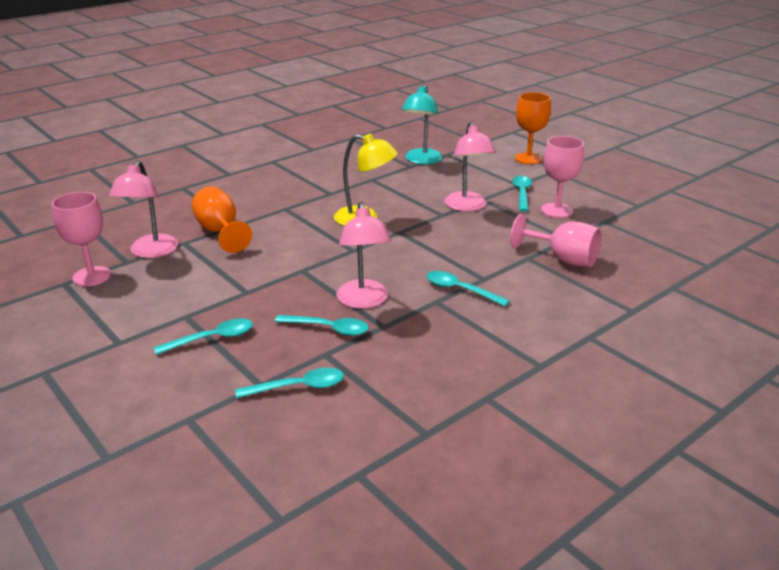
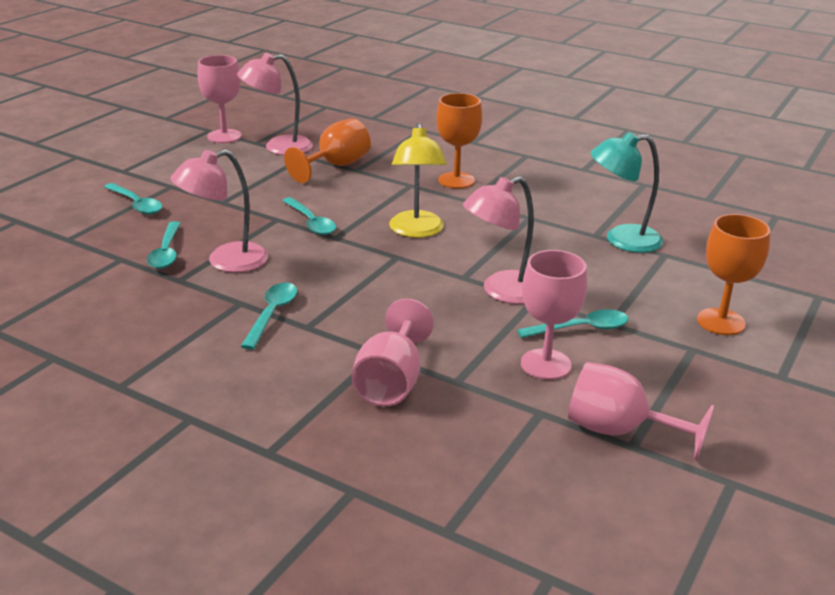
camera: 70 degrees right, 0 degrees up
turquoise spoon [235,367,344,398] -> turquoise spoon moved to [282,197,336,235]
none -> orange goblet [436,93,482,189]
none -> pink goblet [568,362,715,460]

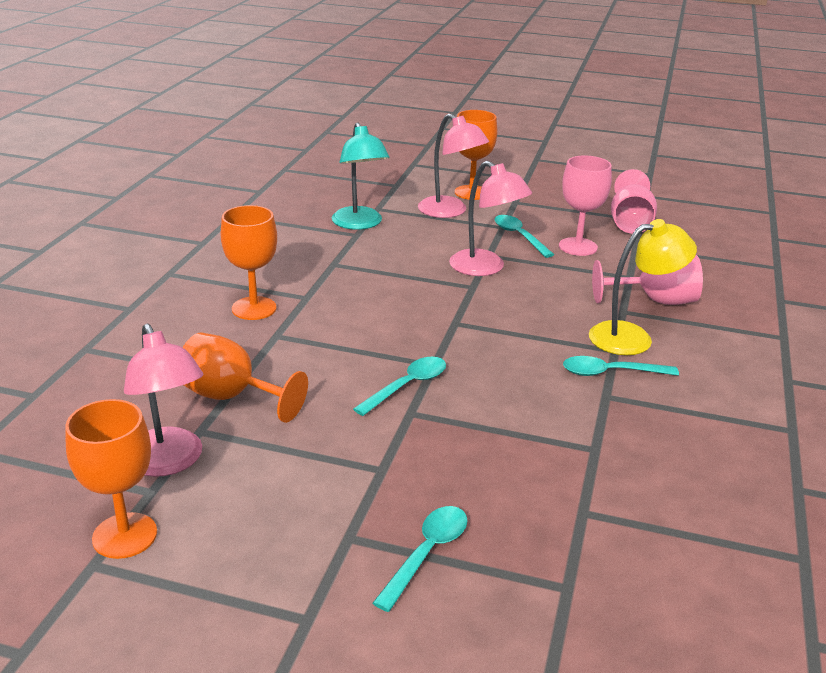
camera: 105 degrees left, 0 degrees up
turquoise spoon [147,221,181,269] -> none
pink lamp [170,149,268,273] -> pink lamp moved to [418,113,489,218]
pink goblet [198,55,242,143] -> orange goblet [65,399,157,559]
yellow lamp [389,123,447,238] -> yellow lamp moved to [589,219,697,355]

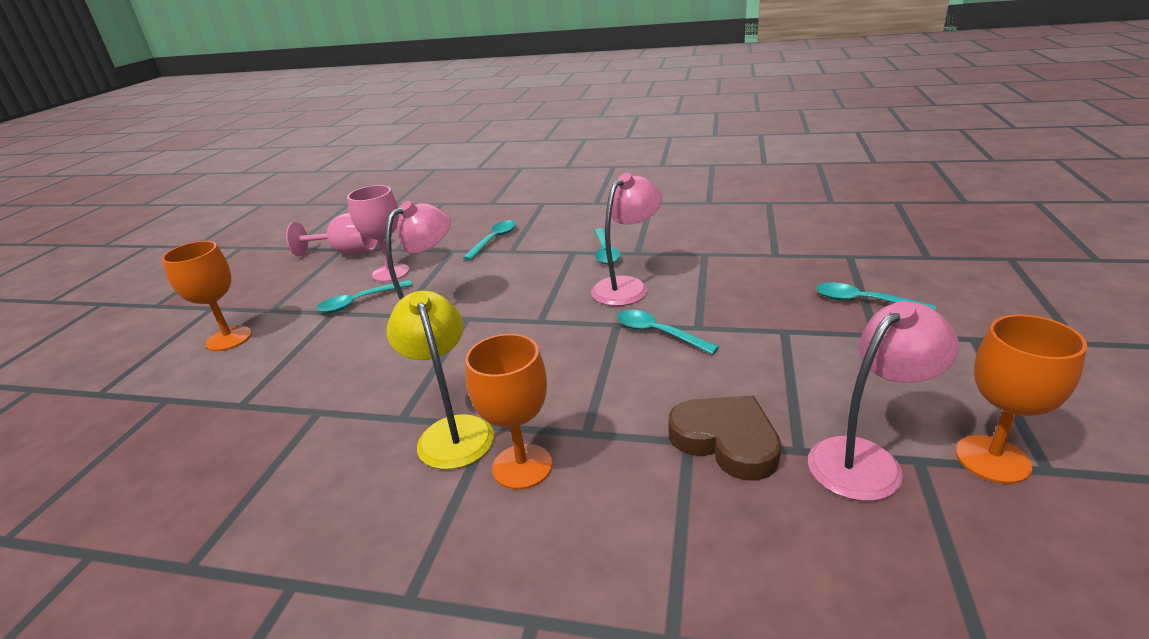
camera: 90 degrees left, 0 degrees up
orange goblet [182,332,308,423] -> brown heart [669,396,781,481]
turquoise lamp [332,122,390,230] -> none
pink lamp [418,113,489,218] -> pink lamp moved to [591,173,662,306]
yellow lamp [589,219,697,355] -> yellow lamp moved to [387,291,494,470]
pink goblet [592,255,703,305] -> turquoise spoon [463,220,516,260]

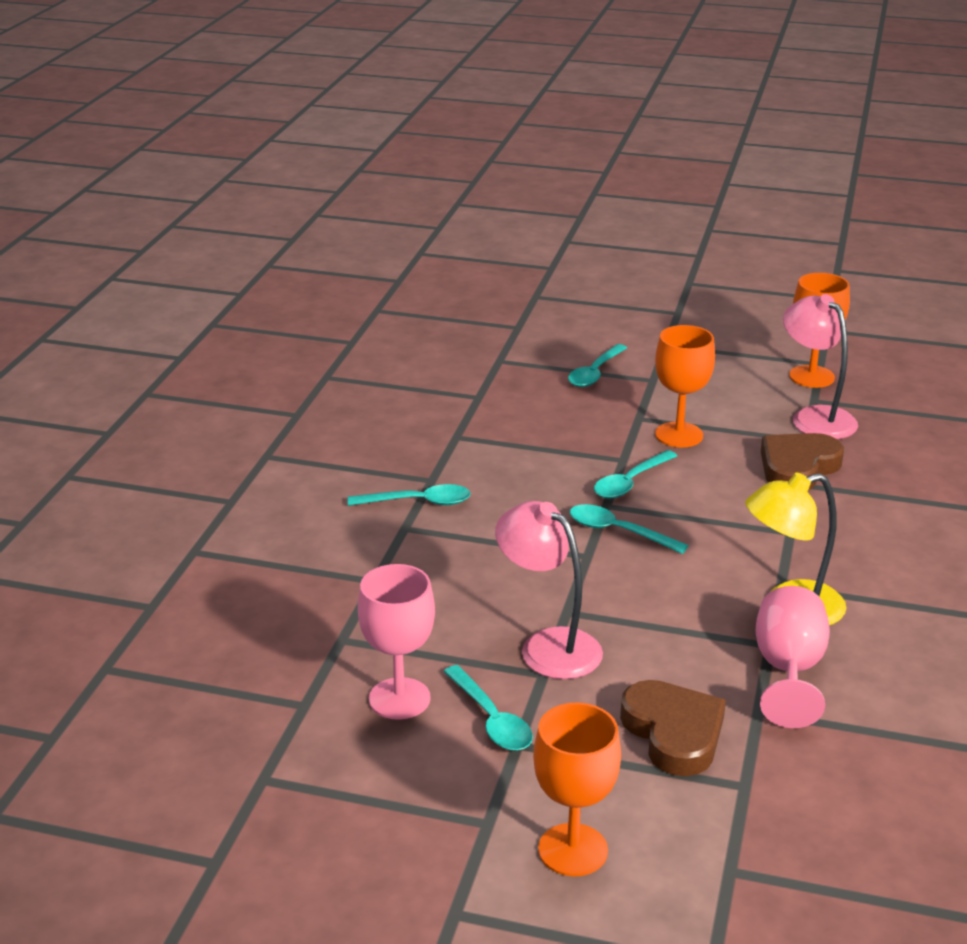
camera: 90 degrees left, 0 degrees up
pink goblet [286,213,378,256] -> pink goblet moved to [756,586,830,728]
turquoise spoon [463,220,516,260] -> turquoise spoon moved to [570,504,689,554]
orange goblet [465,334,552,490] -> orange goblet moved to [655,325,715,448]
pink lamp [591,173,662,306] -> none
none -> brown heart [620,680,726,776]

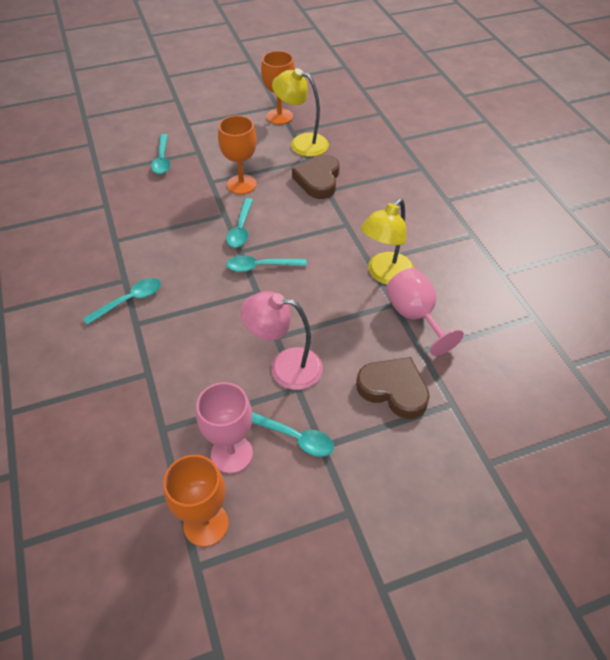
camera: 35 degrees left, 20 degrees up
orange goblet [533,702,621,876] -> orange goblet moved to [164,455,229,547]
pink lamp [783,294,858,439] -> yellow lamp [272,68,329,157]

